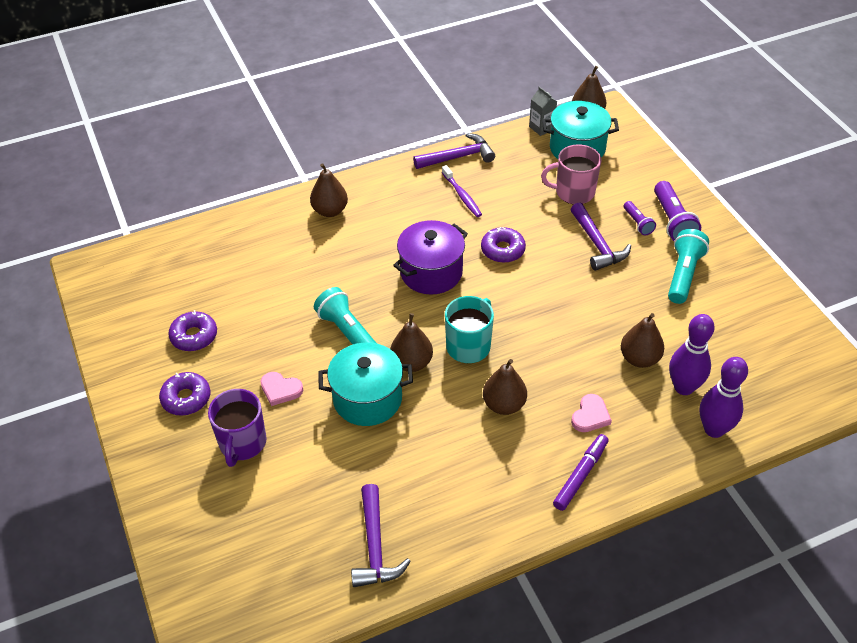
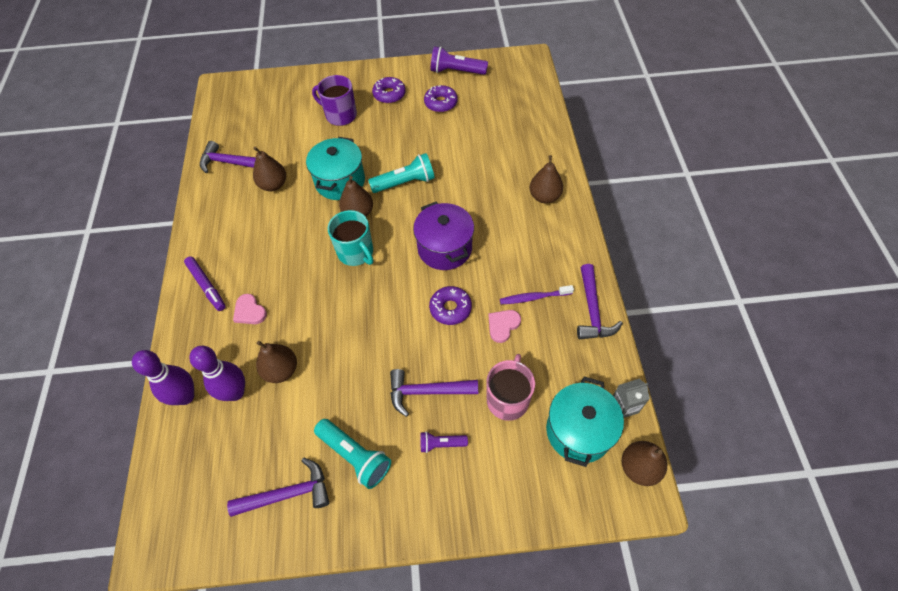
camera: 110 degrees right, 10 degrees up
pink heart [260,372,303,406] -> pink heart moved to [489,310,521,343]
brown pear [483,359,527,415] -> brown pear moved to [253,147,286,191]
purple flashlight [654,181,701,241] -> purple flashlight moved to [431,46,488,75]
none -> purple hammer [227,458,329,517]

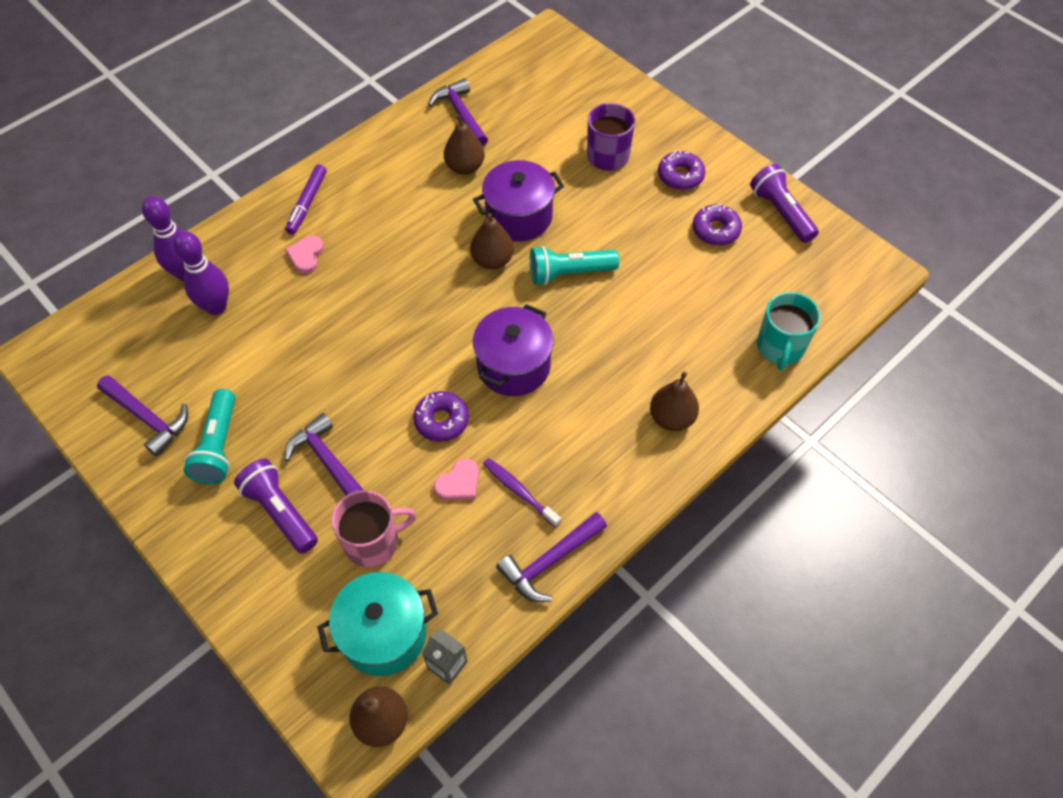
camera: 50 degrees right, 0 degrees up
brown pear [256,341,297,383] -> none
turquoise pot [306,137,365,200] -> purple pot [473,160,564,242]
turquoise mug [328,210,373,266] -> turquoise mug moved to [757,292,821,371]
turquoise flashlight [368,153,435,193] -> turquoise flashlight turned 135 degrees clockwise [530,246,619,285]
purple flashlight [420,431,468,453] -> purple flashlight [234,459,318,554], size x1.76
pink heart [489,310,521,343] -> pink heart turned 135 degrees clockwise [434,458,479,500]

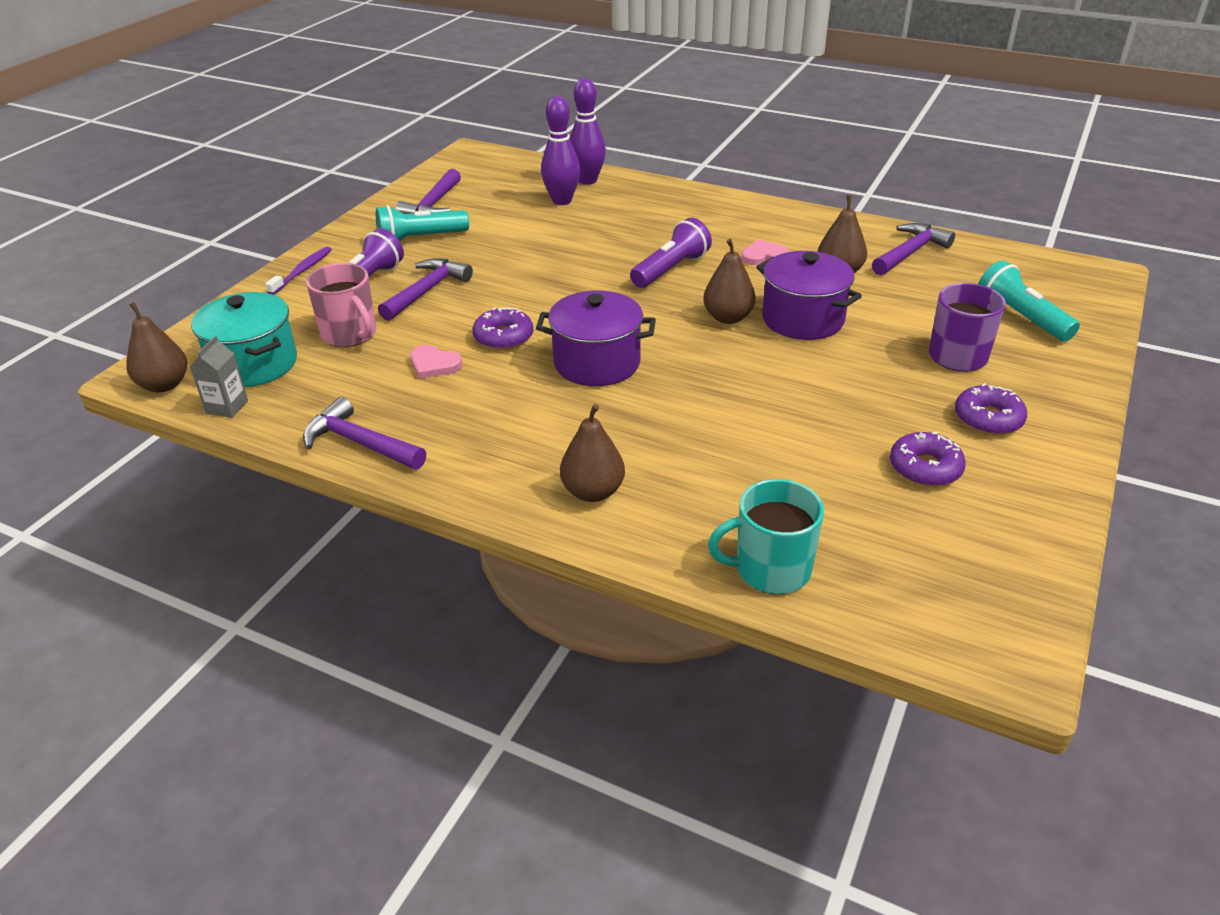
camera: 70 degrees right, 20 degrees down
purple marker [285,165,327,234] -> none
pink heart [285,236,324,274] -> pink heart moved to [741,240,789,265]
purple toothbrush [483,458,561,527] -> purple toothbrush moved to [265,247,332,295]
turquoise flashlight [530,246,619,285] -> turquoise flashlight moved to [978,260,1080,342]
purple flashlight [750,164,819,243] -> purple flashlight moved to [630,218,712,288]

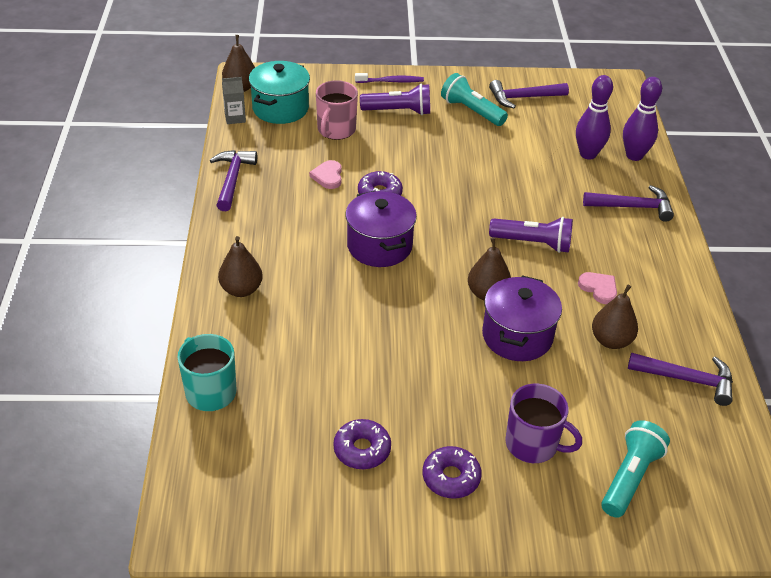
camera: 60 degrees right, 5 degrees up
purple hammer [378,258,473,321] -> purple hammer moved to [583,185,674,222]

